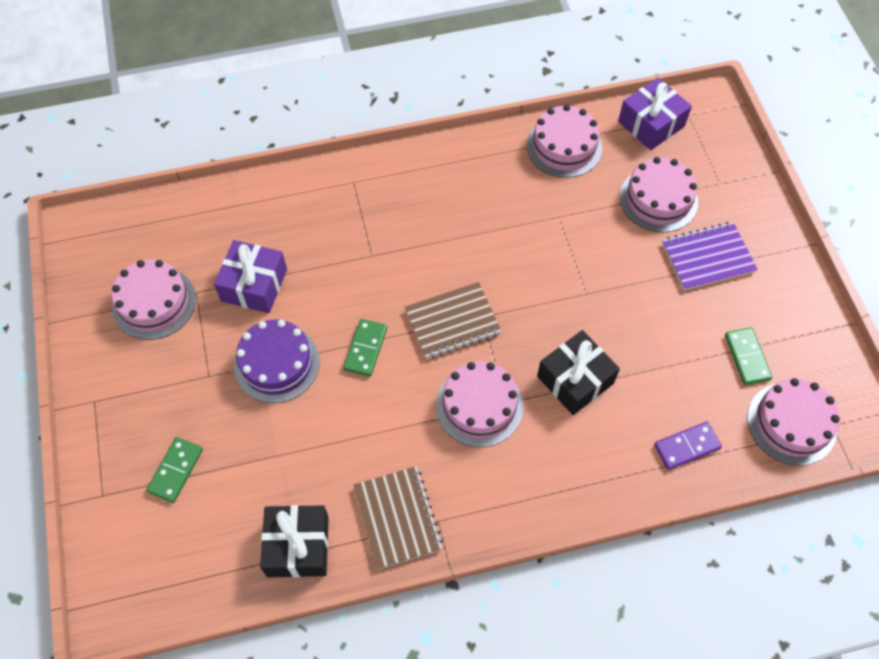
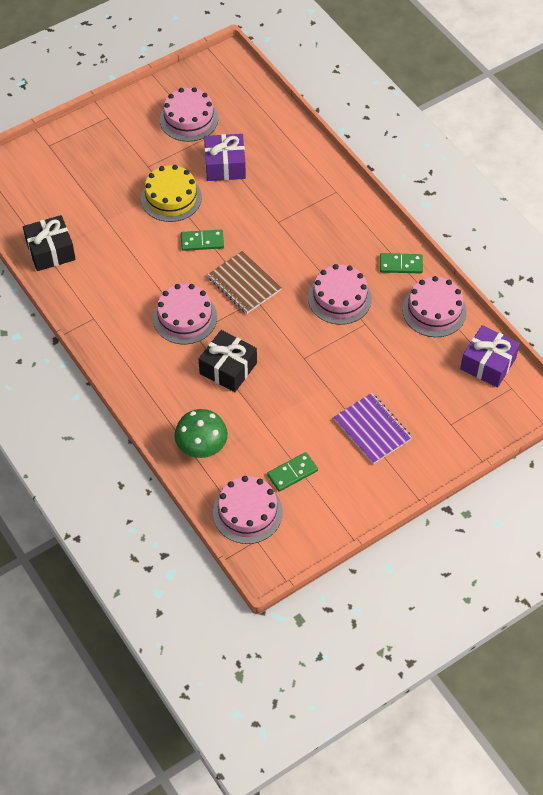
camera: 70 degrees right, 5 degrees down
green domino [146,437,203,503] -> green domino moved to [380,253,423,273]
purple cake [234,320,320,403] -> yellow cake [141,165,202,222]
brown notebook [353,466,443,570] -> none
pink cake [620,157,698,233] -> pink cake moved to [308,264,372,325]
purple domino [654,422,722,470] -> green mushroom [174,409,228,458]

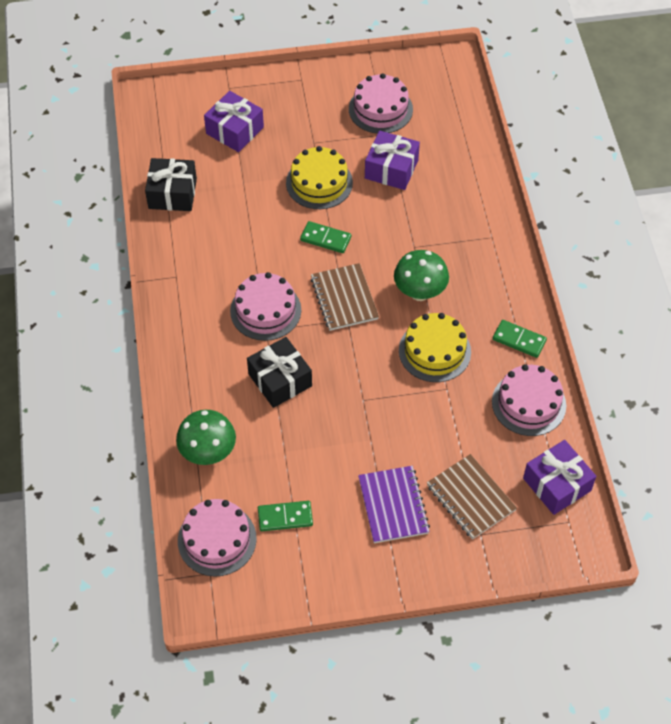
camera: 25 degrees right, 0 degrees up
pink cake [308,264,372,325] -> yellow cake [399,313,471,382]
none -> purple gift [204,91,264,152]
none -> green mushroom [394,250,449,301]
none -> brown notebook [427,454,517,539]

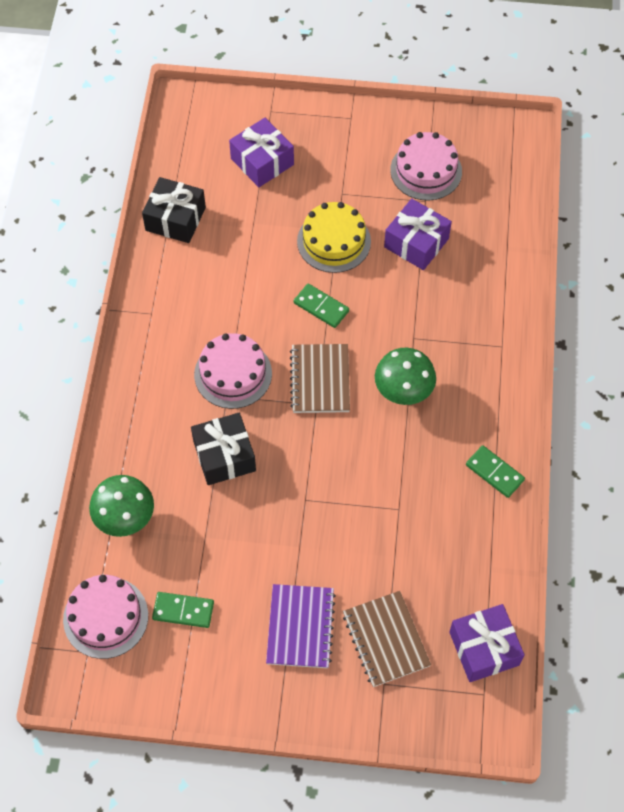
camera: 15 degrees right, 5 degrees up
yellow cake [399,313,471,382] -> none
pink cake [492,364,566,436] -> none

